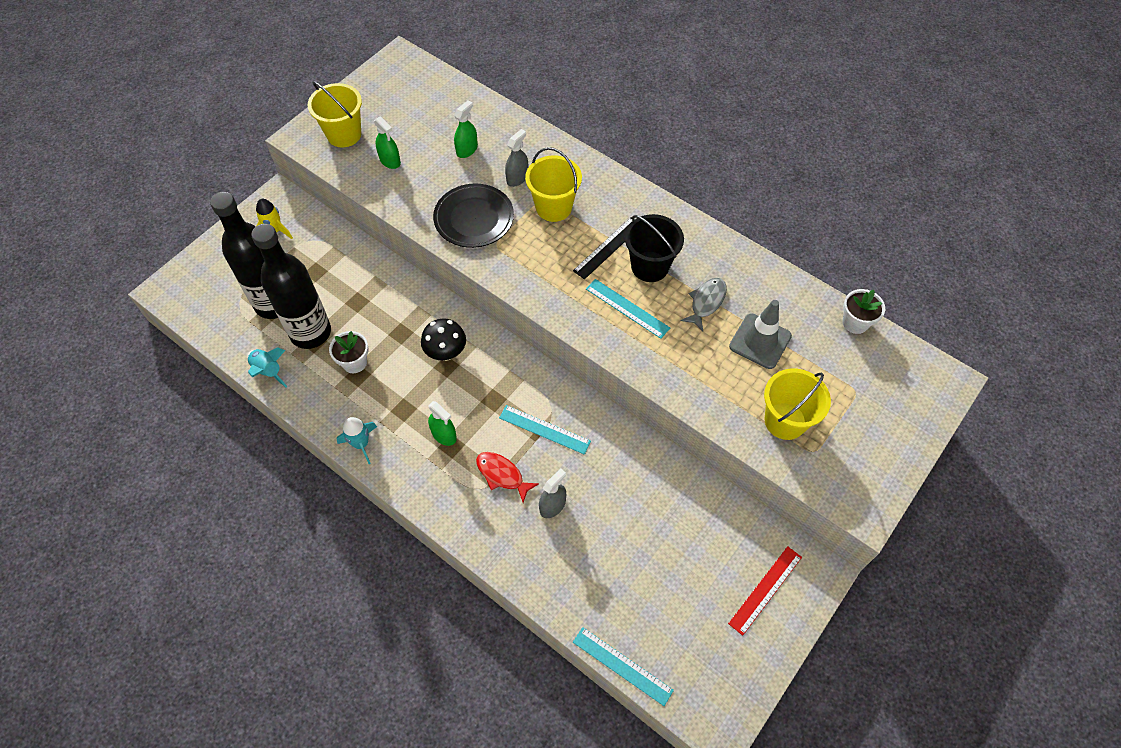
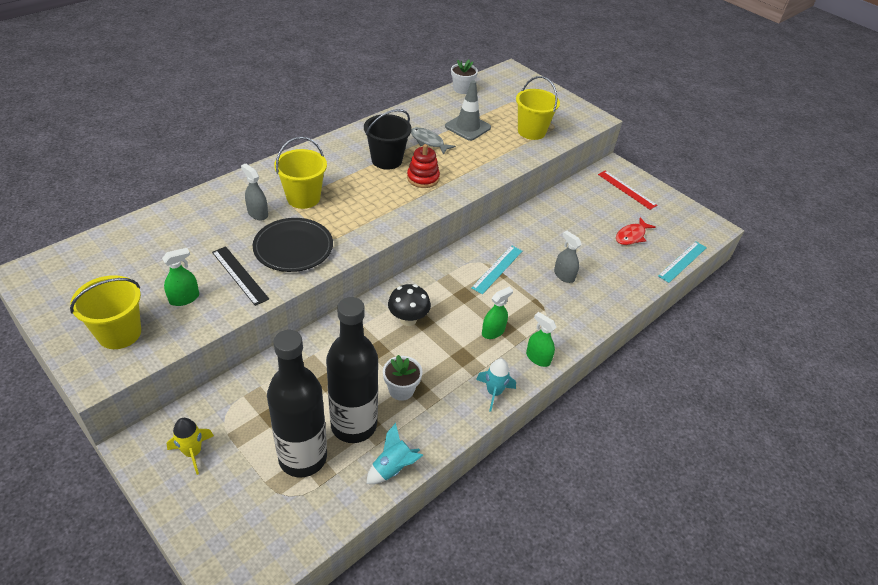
camera: 85 degrees left, 15 degrees down
green spray bottle [454,100,478,158] -> green spray bottle moved to [526,312,557,367]
red fish [476,452,539,503] -> red fish moved to [616,217,655,245]
black ruler [573,217,632,279] -> black ruler moved to [212,246,269,306]
turquoise ruler [586,279,670,339] -> red stacking toy [407,144,440,188]

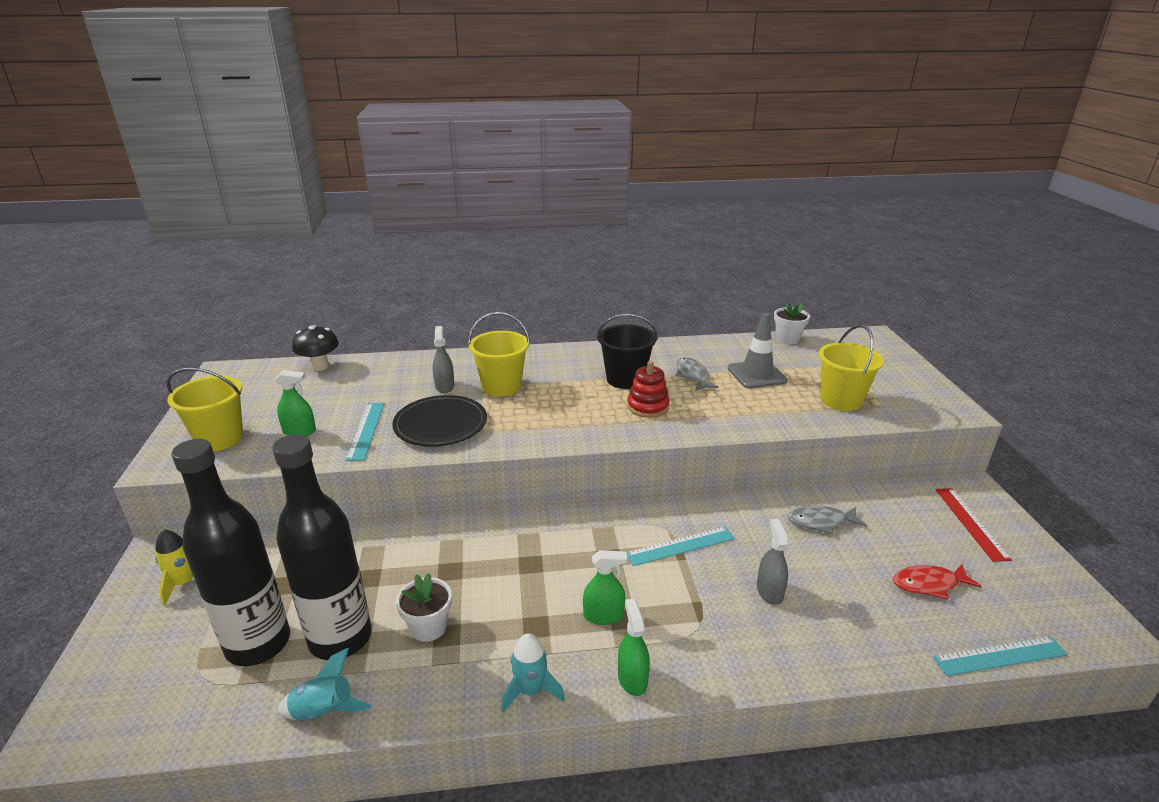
camera: 40 degrees right, 15 degrees down
black ruler [212,246,269,306] -> turquoise ruler [346,403,385,461]
black mushroom [388,284,431,326] -> black mushroom moved to [292,325,339,371]
none -> grey fish [787,506,867,534]

